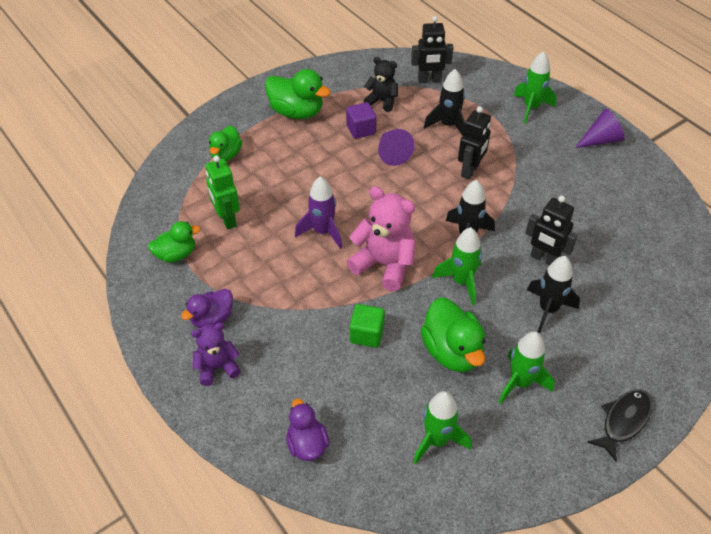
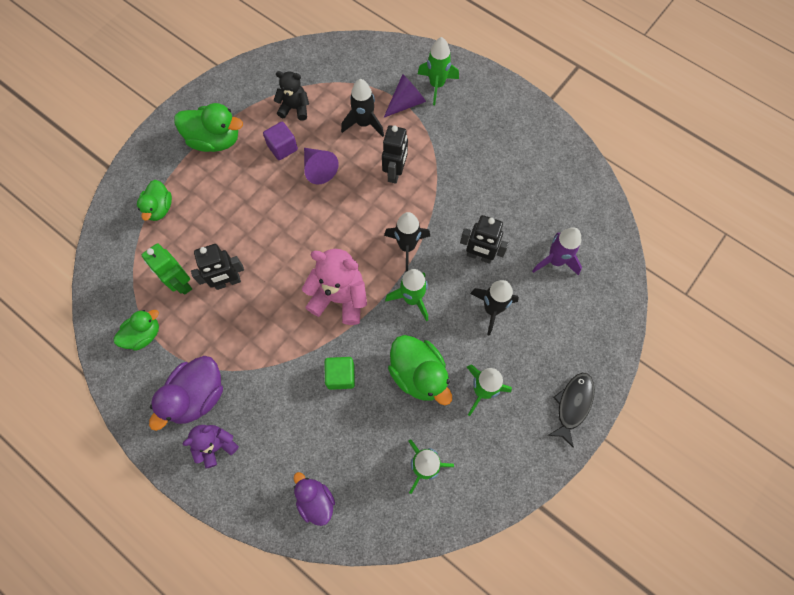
camera: 15 degrees left, 20 degrees up
purple duck [181,289,233,328] -> purple duck [149,356,223,431], size x1.56
purple rocket [295,176,342,249] -> purple rocket moved to [532,227,582,276]
black robot [411,16,454,83] -> black robot moved to [191,244,244,290]
purple cone [575,108,625,148] -> purple cone moved to [384,74,426,117]

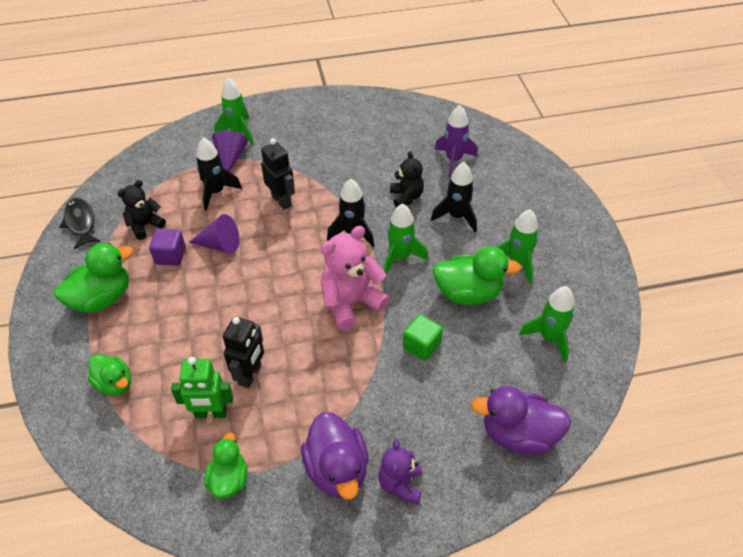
camera: 50 degrees left, 20 degrees down
purple duck [294,472,335,526] -> purple duck [471,386,572,455], size x1.56
black robot [460,215,509,264] -> black teddy bear [390,151,424,208]
black fish [547,373,595,448] -> black fish moved to [60,197,100,249]

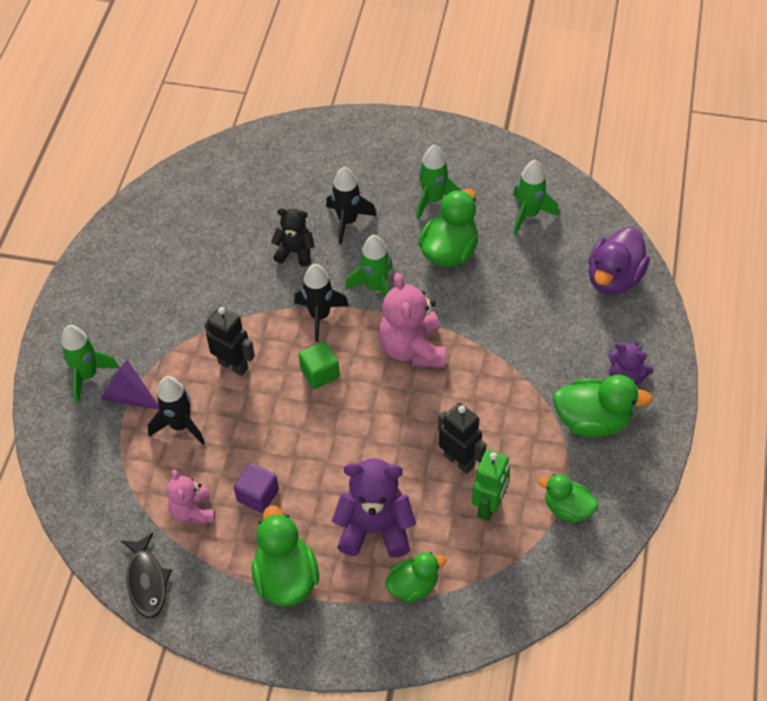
camera: 65 degrees left, 5 degrees up
black fish [60,197,100,249] -> black fish turned 105 degrees counterclockwise [121,533,172,618]
black teddy bear [117,180,166,240] -> pink teddy bear [167,469,215,524]
purple cone [189,214,239,254] -> none
black robot [261,138,295,210] -> black robot turned 45 degrees clockwise [204,307,255,376]
purple duck [301,412,369,500] -> green duck [553,375,653,437]
green cube [403,314,443,361] -> green cube moved to [299,341,340,389]
purple rocket [434,105,477,177] -> none
none -> purple teddy bear [332,458,416,558]

